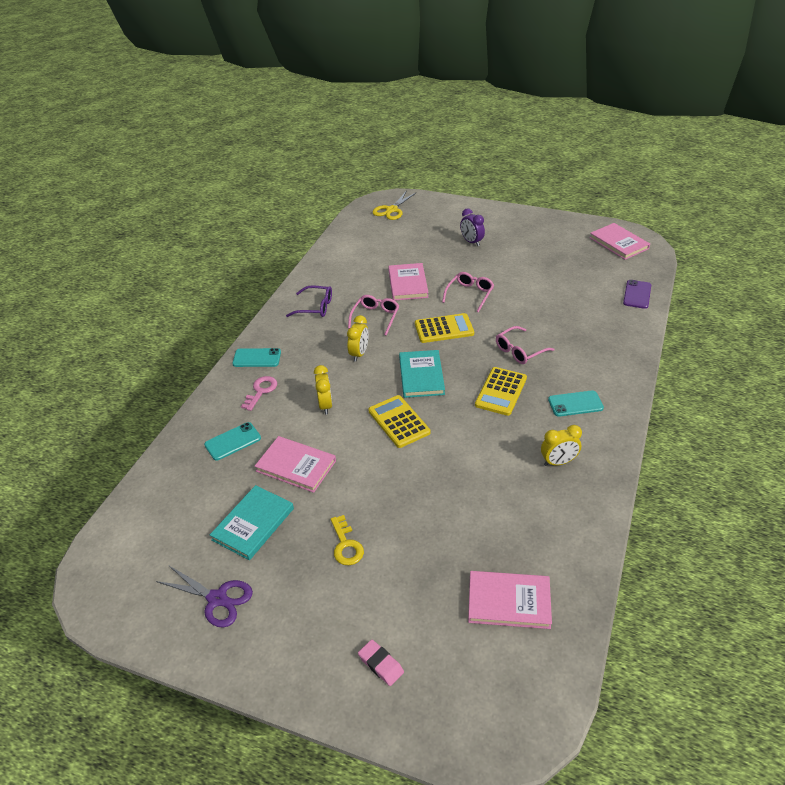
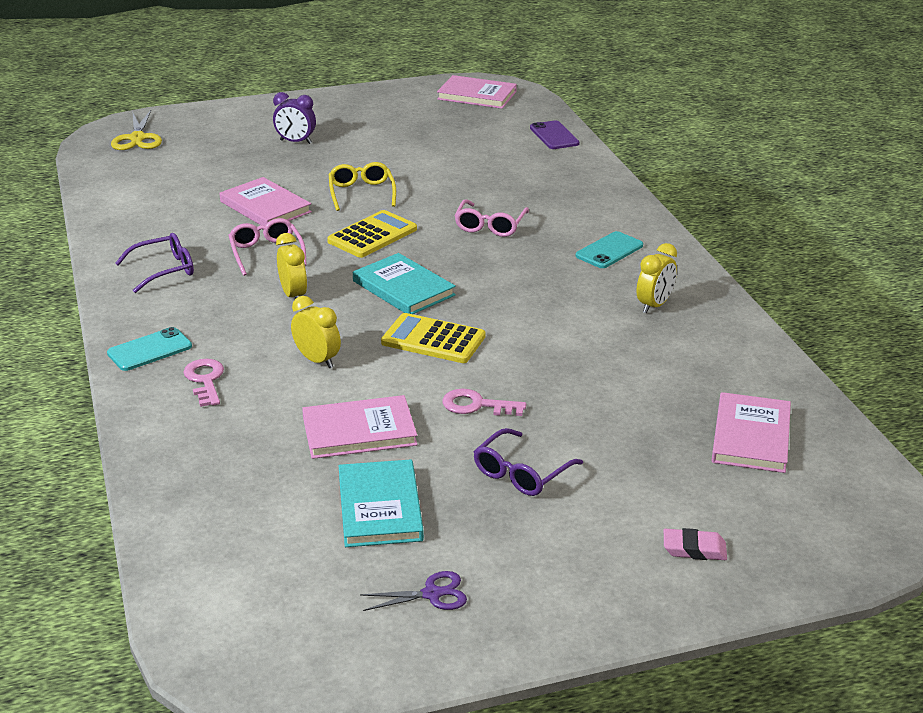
camera: 40 degrees left, 10 degrees down
purple scissors [156,565,253,628] -> purple scissors [360,571,467,611], size x0.66
turquoise phone [204,422,261,461] -> none
yellow key [331,515,364,565] -> purple glasses [474,428,583,496]
pink glasses [442,272,494,312] -> yellow glasses [329,162,396,211]
pink book [468,571,552,629] -> pink book turned 45 degrees counterclockwise [712,392,791,473]
yellow calculator [475,367,527,416] -> none
none -> pink key [442,389,526,416]

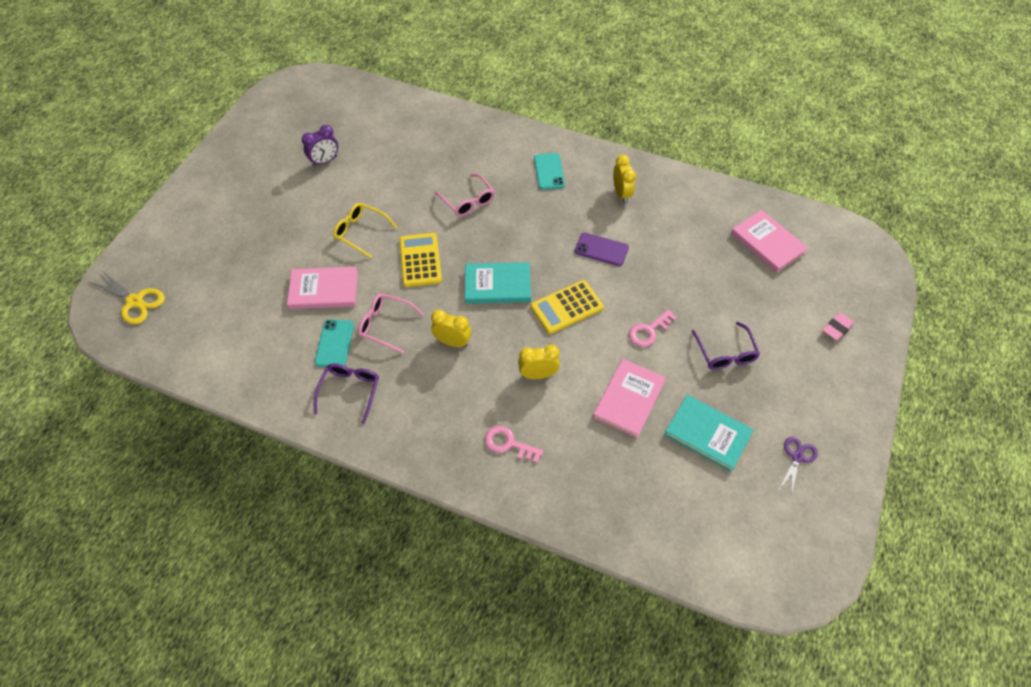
camera: 50 degrees left, 25 degrees up
turquoise phone [107,327,192,371] -> turquoise phone moved to [315,319,354,367]
purple clock [273,92,316,144] -> purple clock moved to [302,125,338,167]
pink book [437,75,517,109] -> none
purple phone [530,120,580,149] -> purple phone moved to [575,232,629,266]

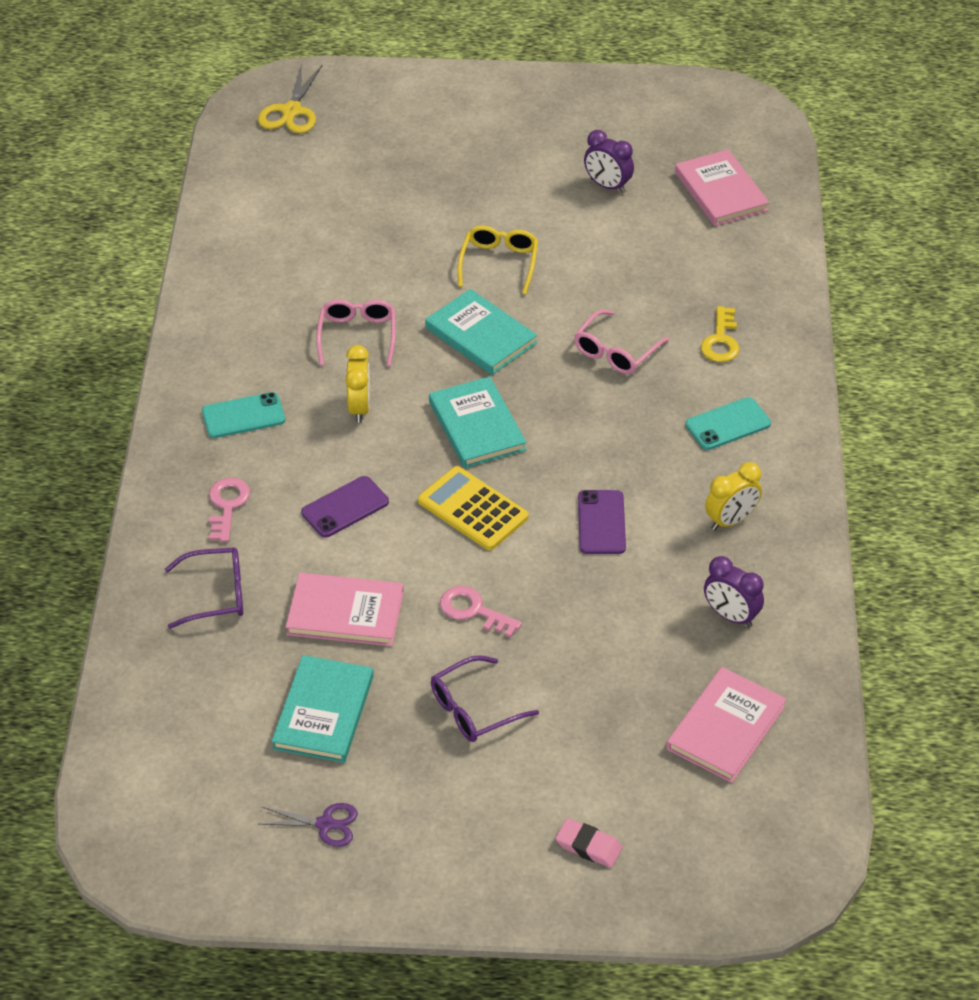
camera: 70 degrees right, 10 degrees down
pink book [287,267,358,309] -> pink book moved to [675,149,769,226]
purple glasses [314,363,379,424] -> purple glasses moved to [165,547,243,629]
turquoise phone [315,319,354,367] -> turquoise phone moved to [202,392,285,438]
yellow calculator [399,233,442,287] -> turquoise book [425,289,537,375]
yellow clock [518,345,560,379] -> purple phone [301,476,389,538]
none -> yellow key [701,306,739,362]
none -> purple clock [704,556,764,627]

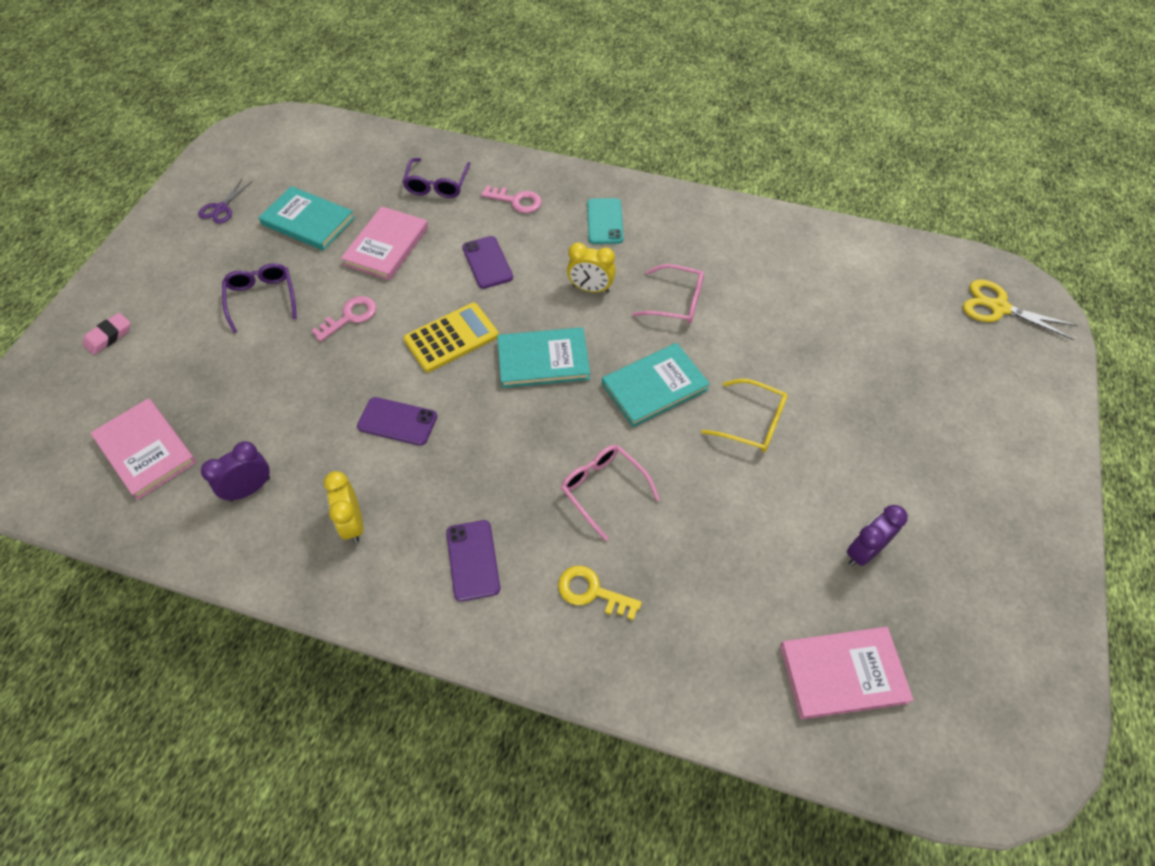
camera: 105 degrees right, 10 degrees up
turquoise phone [685,397,771,450] -> purple phone [446,520,500,602]

